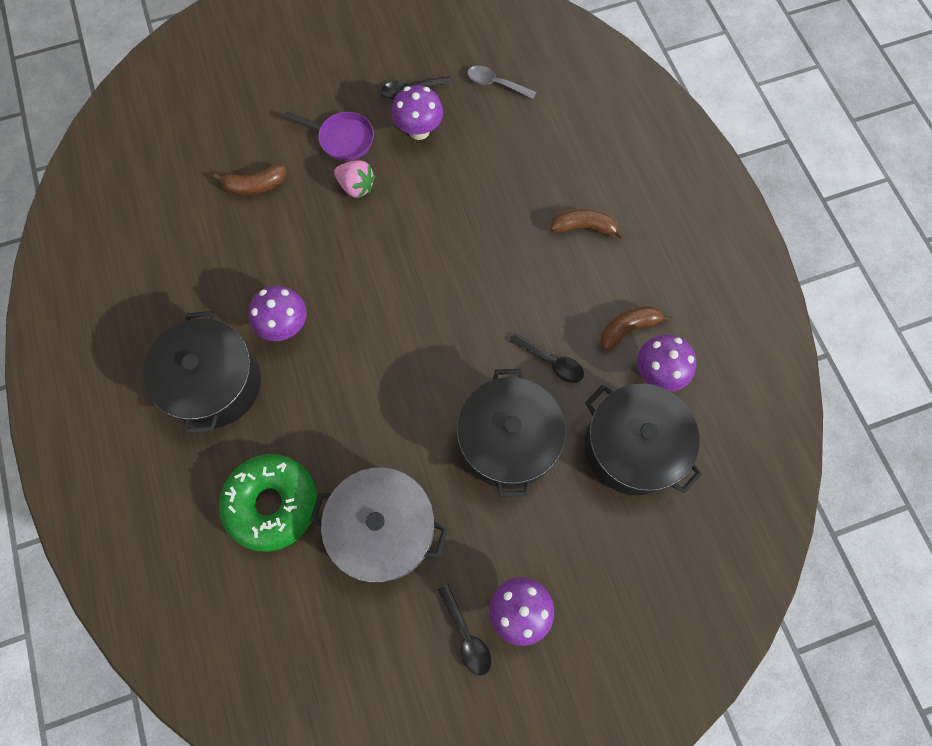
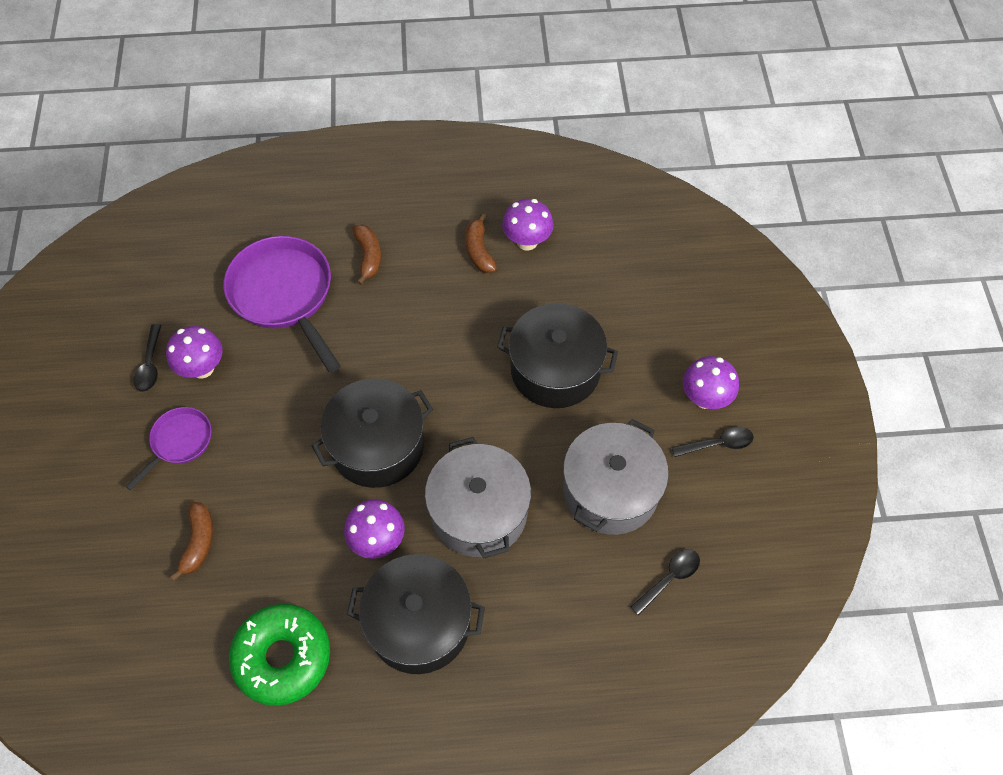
camera: 75 degrees left, 10 degrees down
green donut [219,454,317,552] -> green donut moved to [229,604,330,706]
pink strawberry [334,160,375,199] -> none
grey spoon [467,66,536,99] -> none
black spoon [509,333,584,383] -> black spoon moved to [630,549,700,615]
brown banana [550,209,624,239] -> brown banana turned 150 degrees clockwise [353,224,381,285]
black pot [585,384,702,496] -> black pot moved to [312,378,433,488]
none -> purple pan [224,236,341,373]
none -> grey pot [425,437,531,558]

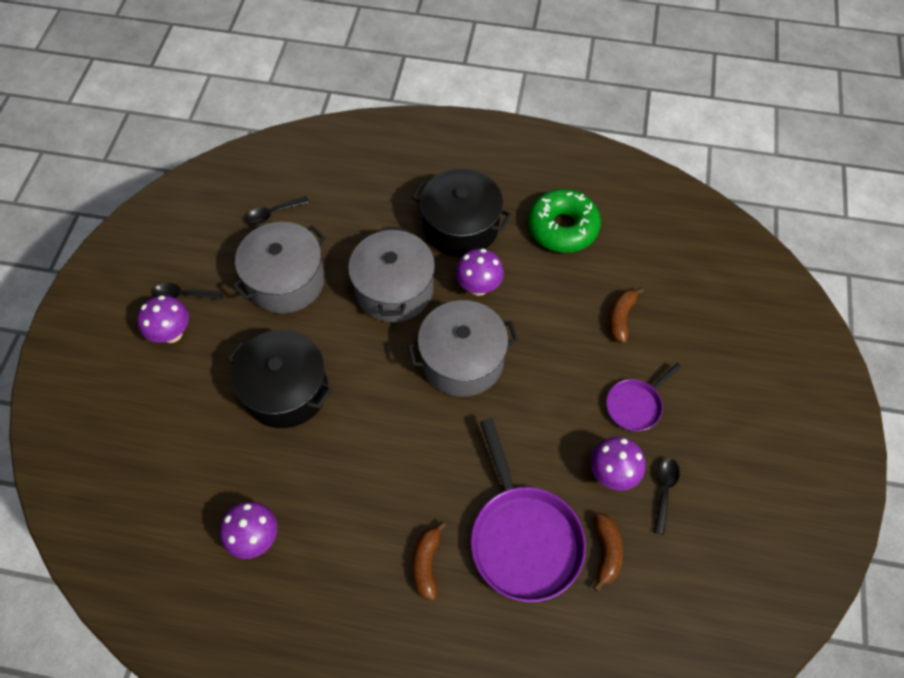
camera: 165 degrees left, 0 degrees up
black pot [312,378,433,488] -> grey pot [407,300,518,397]
brown banana [465,213,497,273] -> brown banana moved to [593,513,623,592]

